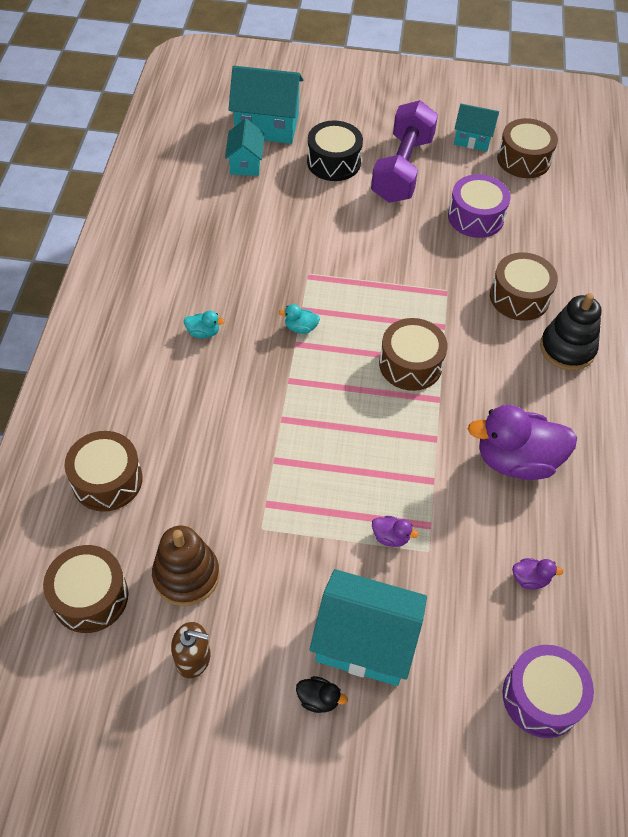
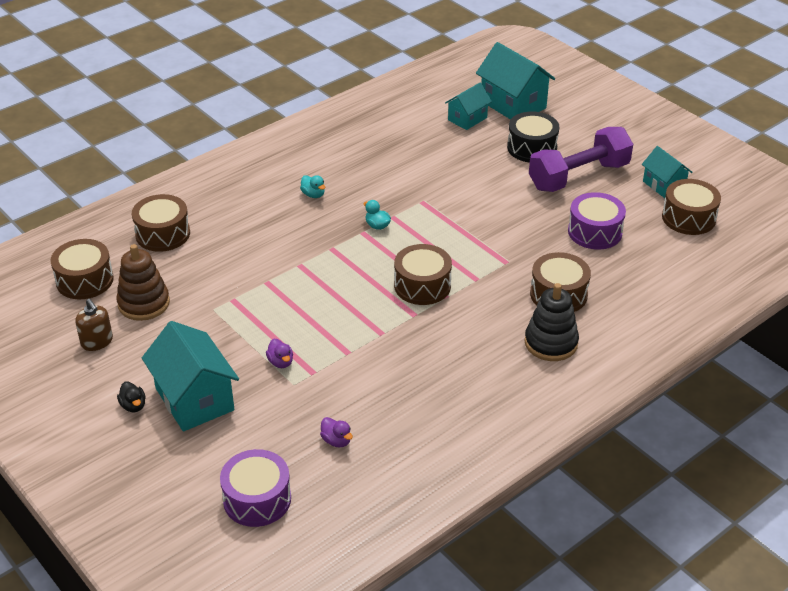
camera: 45 degrees right, 15 degrees down
purple duck [468,405,577,480] -> none

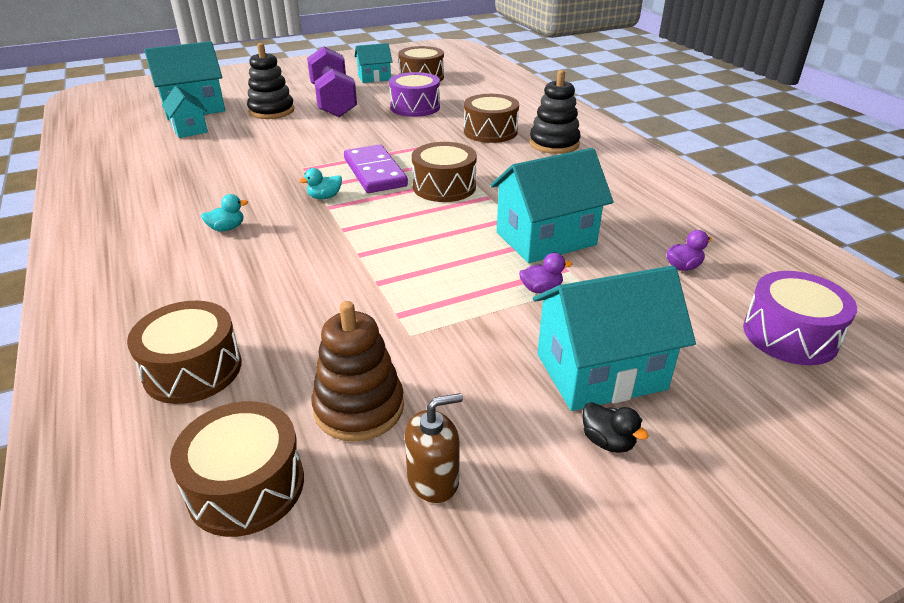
camera: 75 degrees left, 5 degrees down
black duck [117,382,146,412] -> black duck turned 60 degrees clockwise [583,402,649,453]
black drum [507,112,559,162] -> black stacking toy [247,43,294,119]
none -> purple domino [344,145,408,193]
none -> turquoise house [491,148,614,263]

